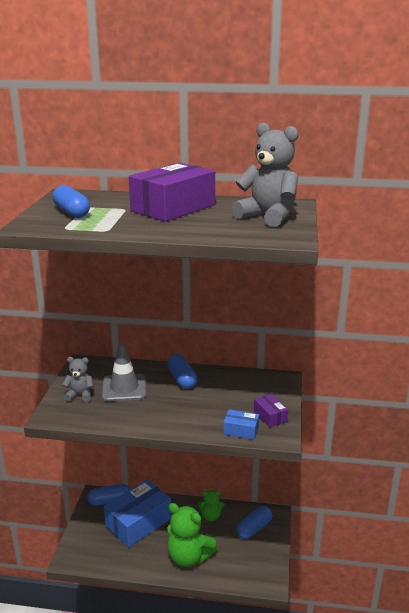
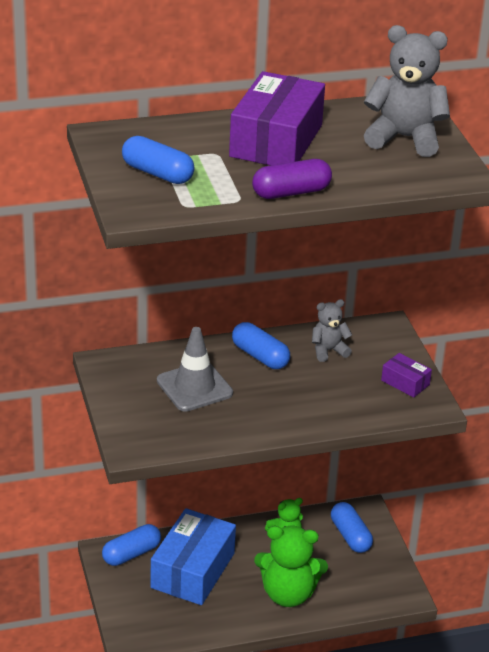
camera: 25 degrees left, 10 degrees up
grey teddy bear [62,357,94,402] -> grey teddy bear moved to [312,299,352,362]
blue box [223,409,259,440] -> none
blue capsule [236,506,272,539] -> blue capsule turned 45 degrees counterclockwise [331,502,373,553]
none -> purple capsule [252,159,332,199]

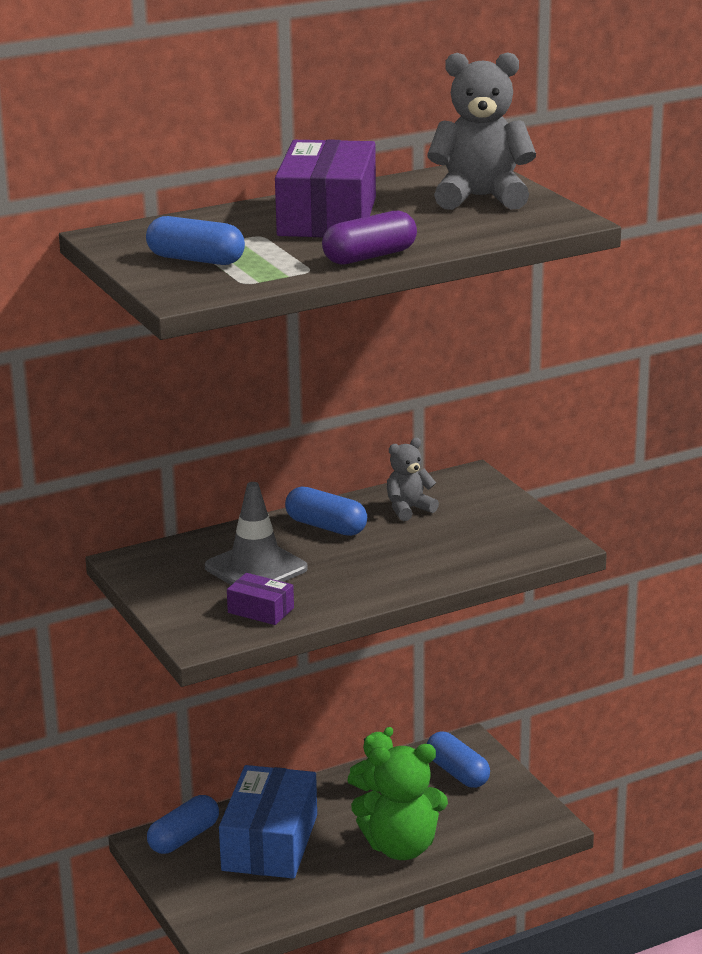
camera: 10 degrees left, 10 degrees down
purple box [381,353,432,397] -> purple box moved to [227,573,294,625]

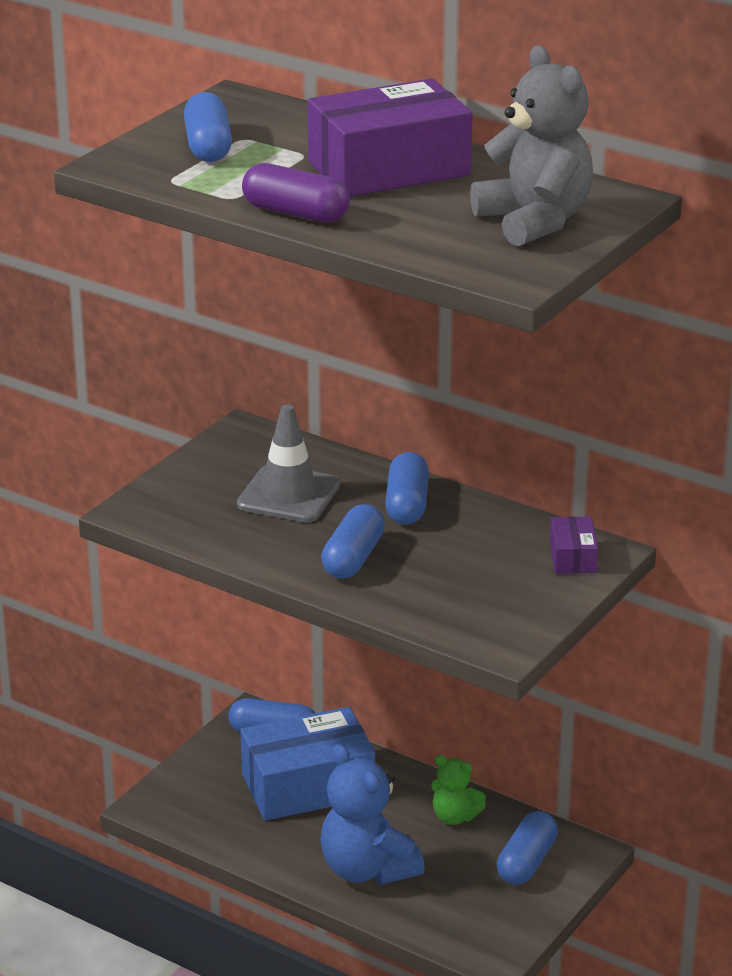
camera: 60 degrees right, 5 degrees up
purple box [227,573,294,625] -> purple box moved to [550,516,598,574]
green teddy bear [351,744,448,860] -> blue teddy bear [320,744,425,885]
grey teddy bear [387,438,439,521] -> none
none -> blue capsule [321,504,385,579]

